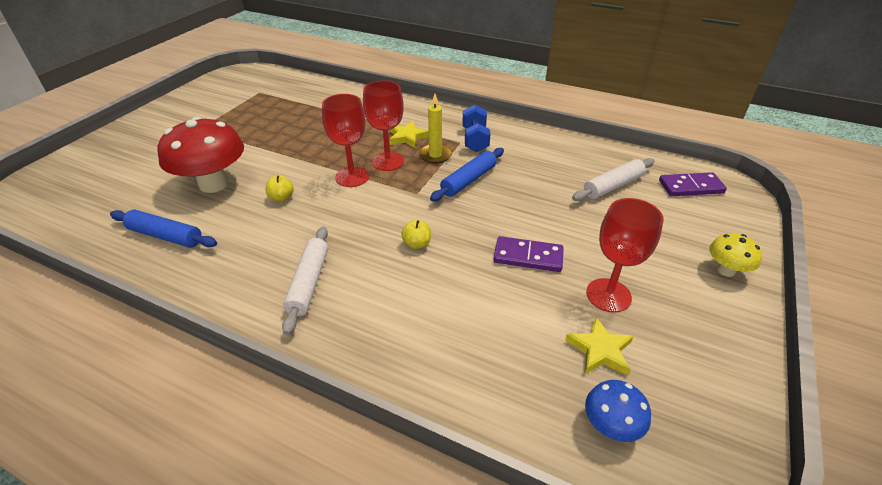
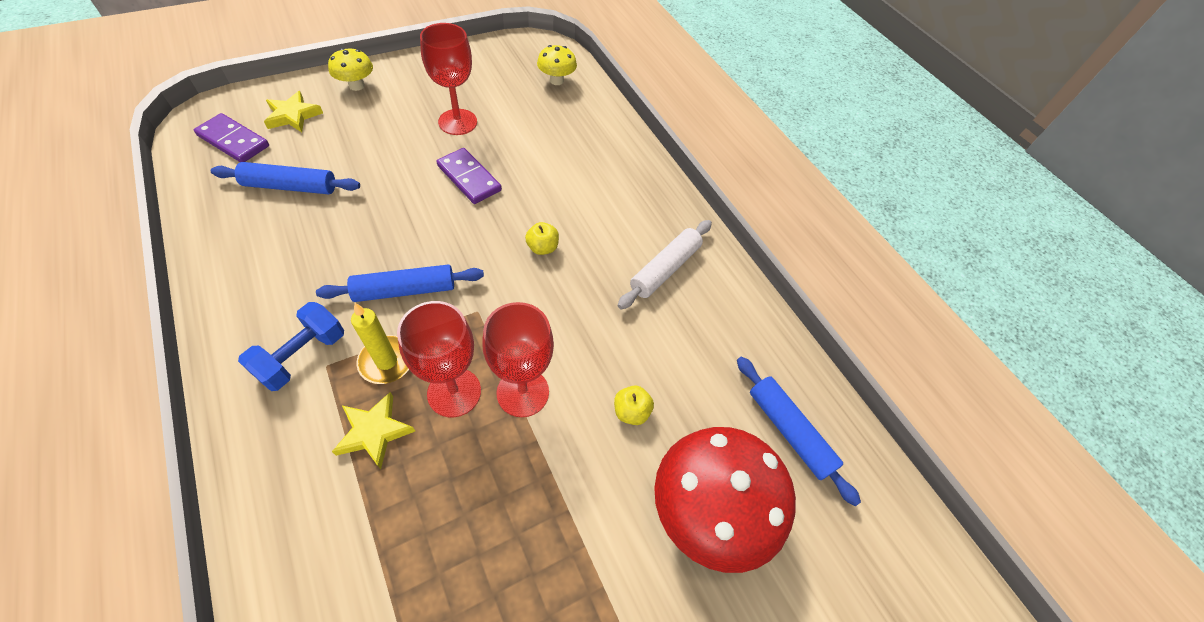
camera: 150 degrees left, 15 degrees up
yellow star [565,317,634,376] -> yellow star moved to [264,91,323,132]
white rolling pin [572,158,655,201] -> blue rolling pin [211,162,360,194]
blue mushroom [585,380,651,442] -> yellow mushroom [537,45,577,85]

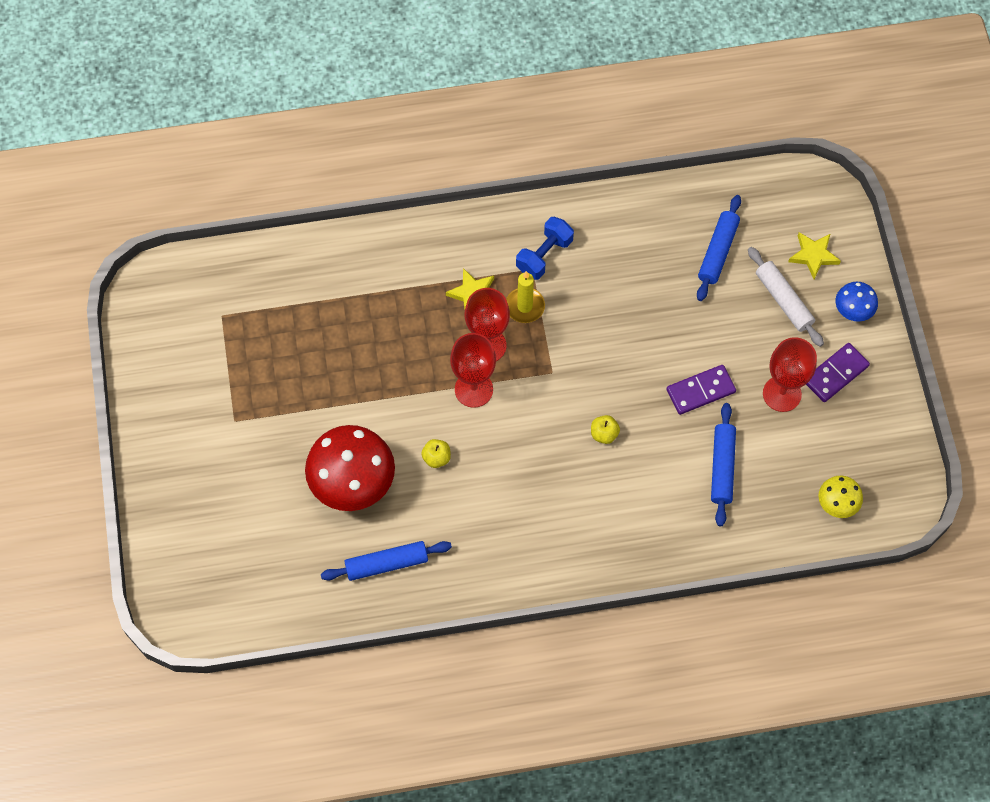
camera: 115 degrees right, 10 degrees up
purple domino [194,113,269,162] -> purple domino moved to [806,343,870,402]
blue dumbbell [238,302,344,391] -> blue dumbbell turned 75 degrees clockwise [516,217,574,280]
blue rolling pin [316,265,484,302] -> blue rolling pin moved to [711,403,736,526]
yellow mushroom [328,48,373,91] -> blue mushroom [836,282,878,322]
white rolling pin [618,220,712,309] -> white rolling pin moved to [748,247,824,347]

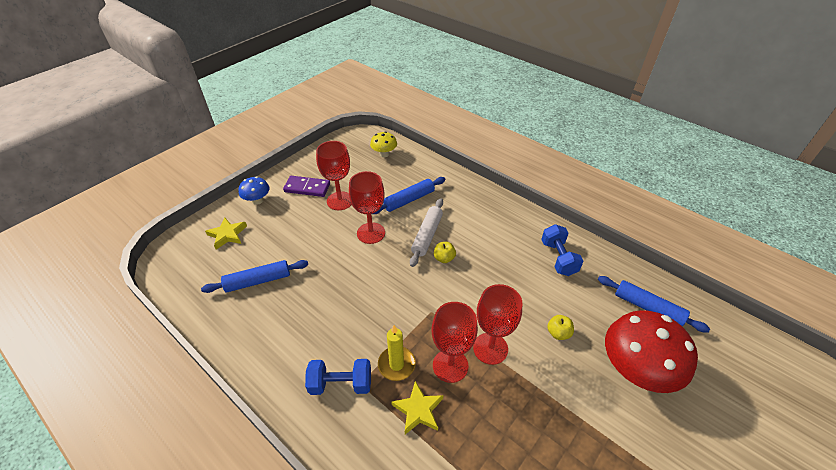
camera: 130 degrees left, 20 degrees down
purple domino [666,365,736,415] -> red goblet [349,171,385,244]
white rolling pin [748,247,824,347] -> white rolling pin moved to [410,198,443,267]
none -> blue dumbbell [541,224,583,276]

